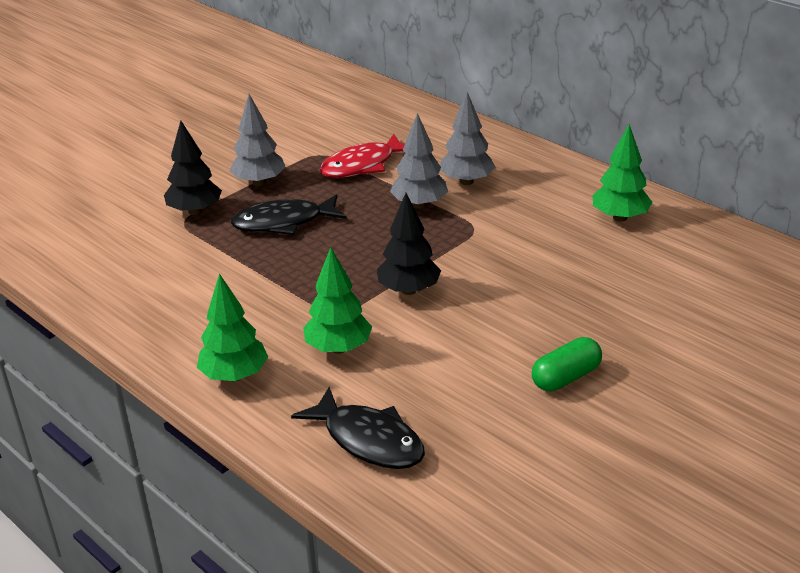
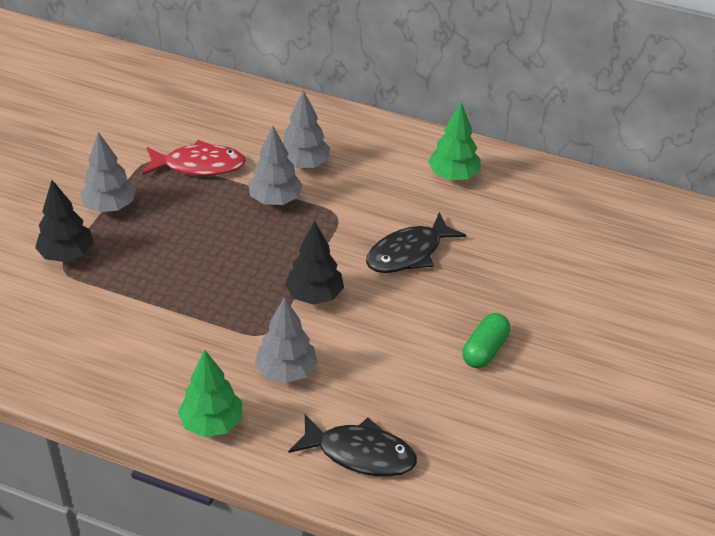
camera: 25 degrees left, 10 degrees up
black fish [231,194,347,235] -> black fish moved to [366,212,466,273]
green tree [303,247,372,354] -> grey tree [255,297,318,383]
red fish [320,134,405,178] -> red fish turned 120 degrees counterclockwise [142,140,246,176]

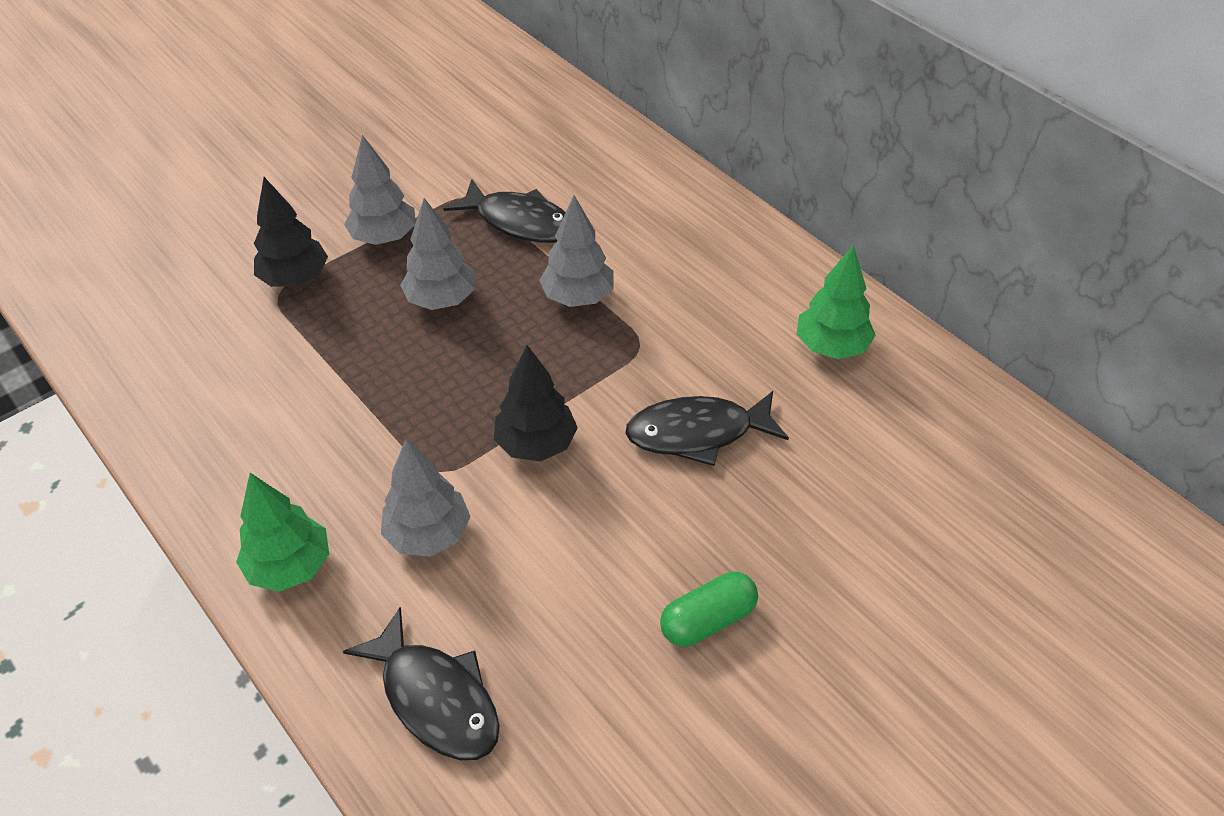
camera: 30 degrees right, 5 degrees up
red fish [142,140,246,176] -> black fish [443,179,566,243]
grey tree [283,90,330,168] -> grey tree moved to [400,198,475,310]

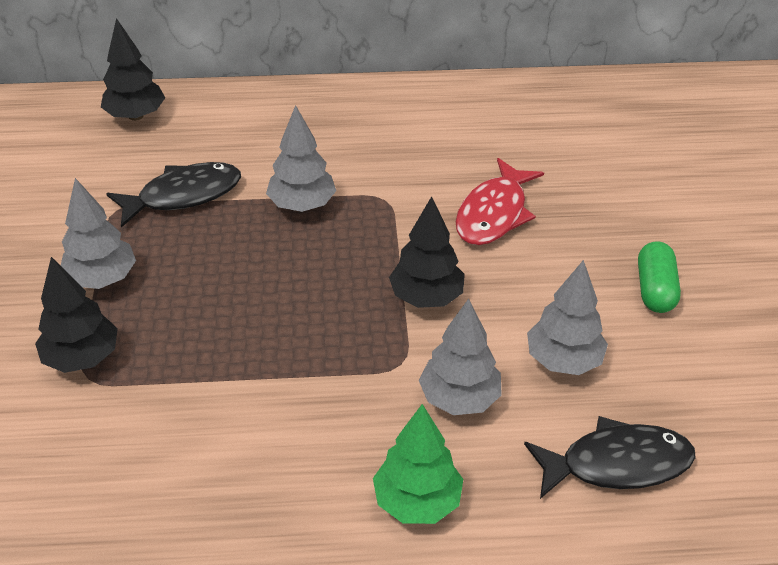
camera: 55 degrees left, 5 degrees down
grey tree [400,198,475,310] -> grey tree moved to [527,260,608,375]
black fish [625,391,789,466] -> red fish [456,158,544,245]
green tree [797,245,876,359] -> none
none -> black tree [101,18,165,121]

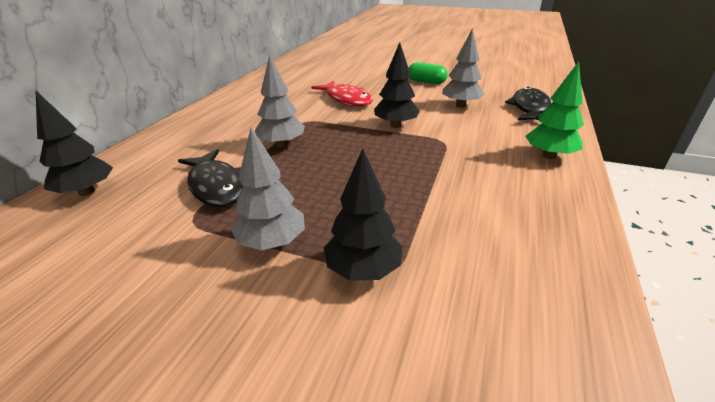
camera: 65 degrees left, 10 degrees down
black fish [106,162,241,228] -> black fish turned 150 degrees clockwise [178,149,243,207]
grey tree [419,299,502,415] -> none

